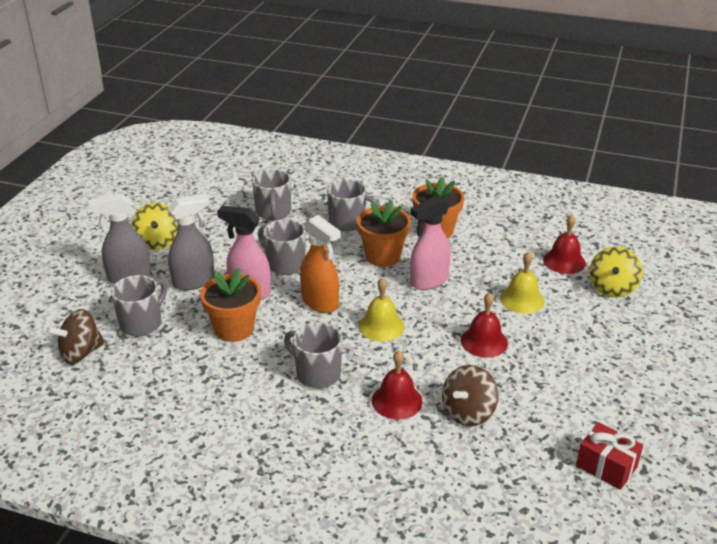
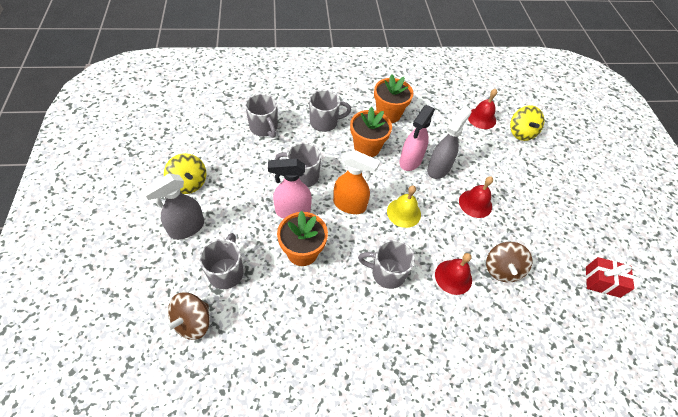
camera: 30 degrees left, 20 degrees up
grey spray bottle [168,194,215,290] -> grey spray bottle moved to [427,107,472,179]
yellow bell [500,252,545,314] -> none

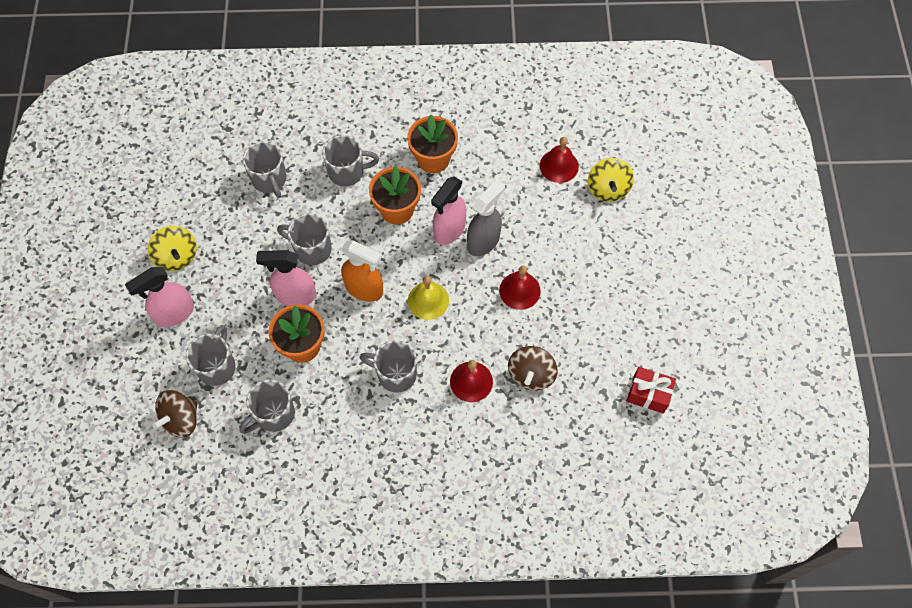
camera: 10 degrees right, 10 degrees up
grey spray bottle [142,173,204,240] -> pink spray bottle [125,267,194,327]
none -> grey mug [239,380,295,434]

